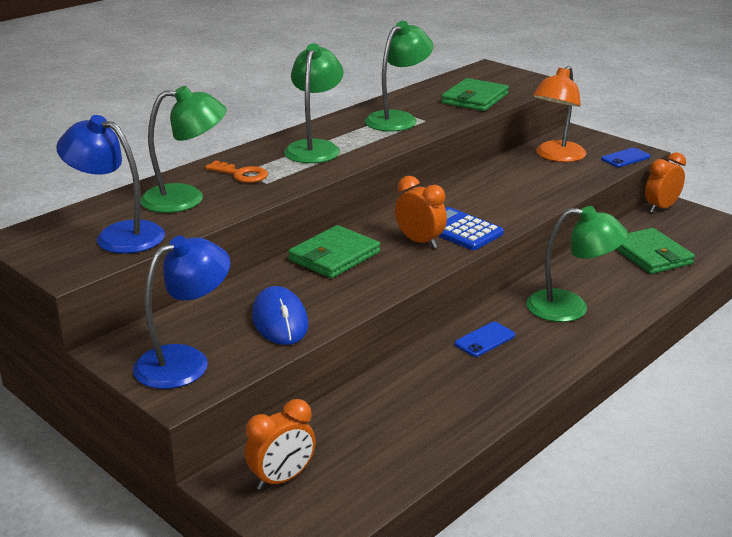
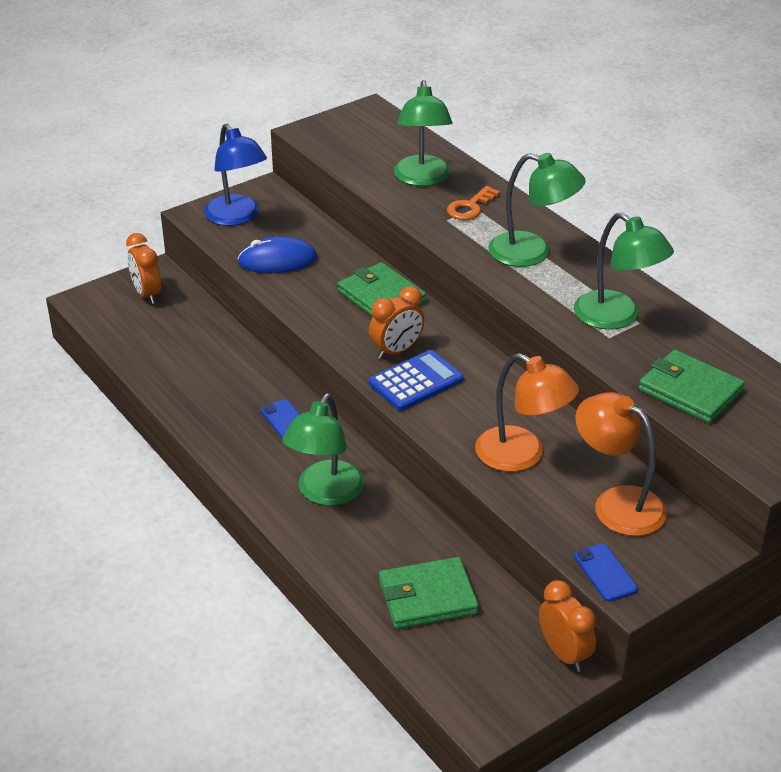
camera: 100 degrees right, 10 degrees up
blue lamp [56,115,165,254] -> none
none -> orange lamp [475,353,579,472]

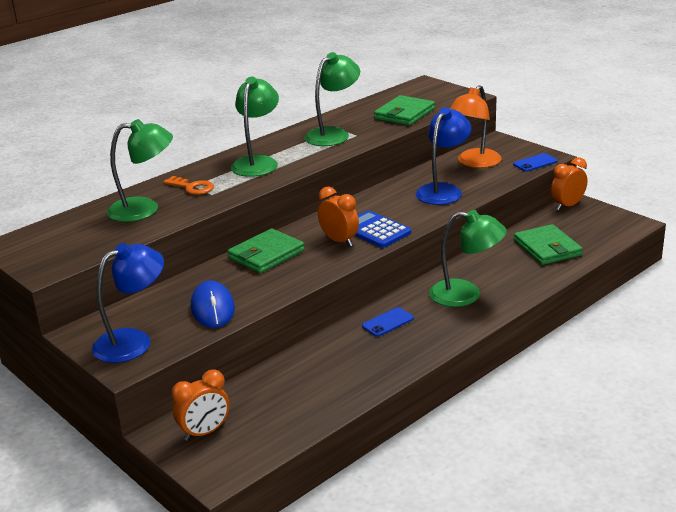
camera: 95 degrees left, 10 degrees down
orange lamp [475,353,579,472] -> blue lamp [415,107,471,205]

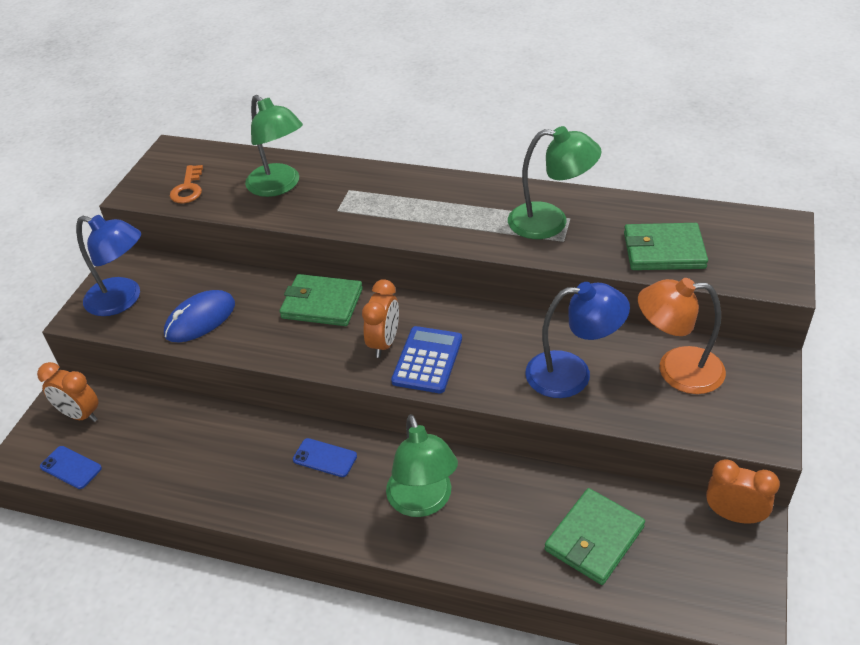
camera: 60 degrees right, 15 degrees up
orange key [164,176,214,195] -> orange key moved to [170,165,203,203]
green lamp [231,77,279,177] -> none
blue phone [513,153,557,172] -> blue phone moved to [40,446,102,489]

